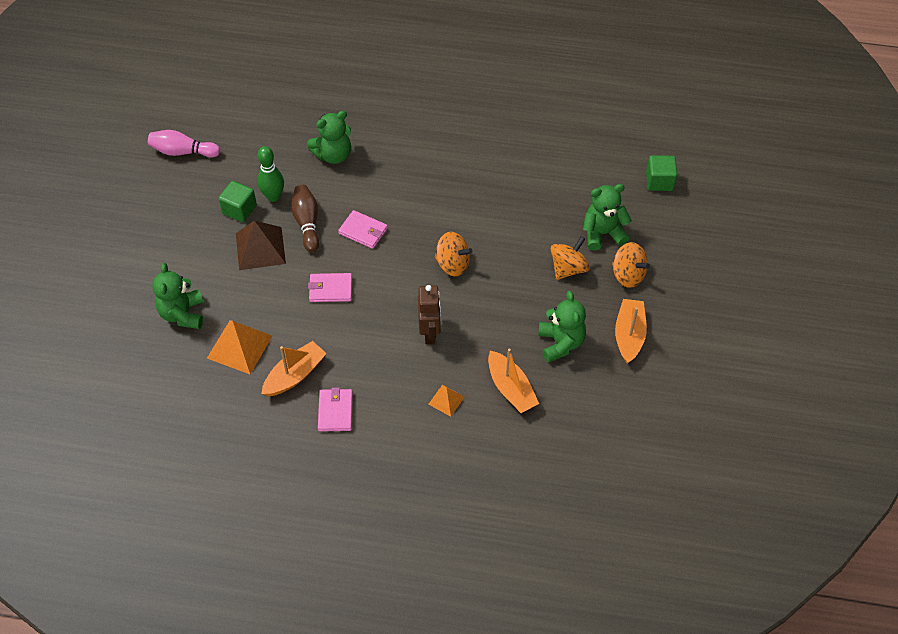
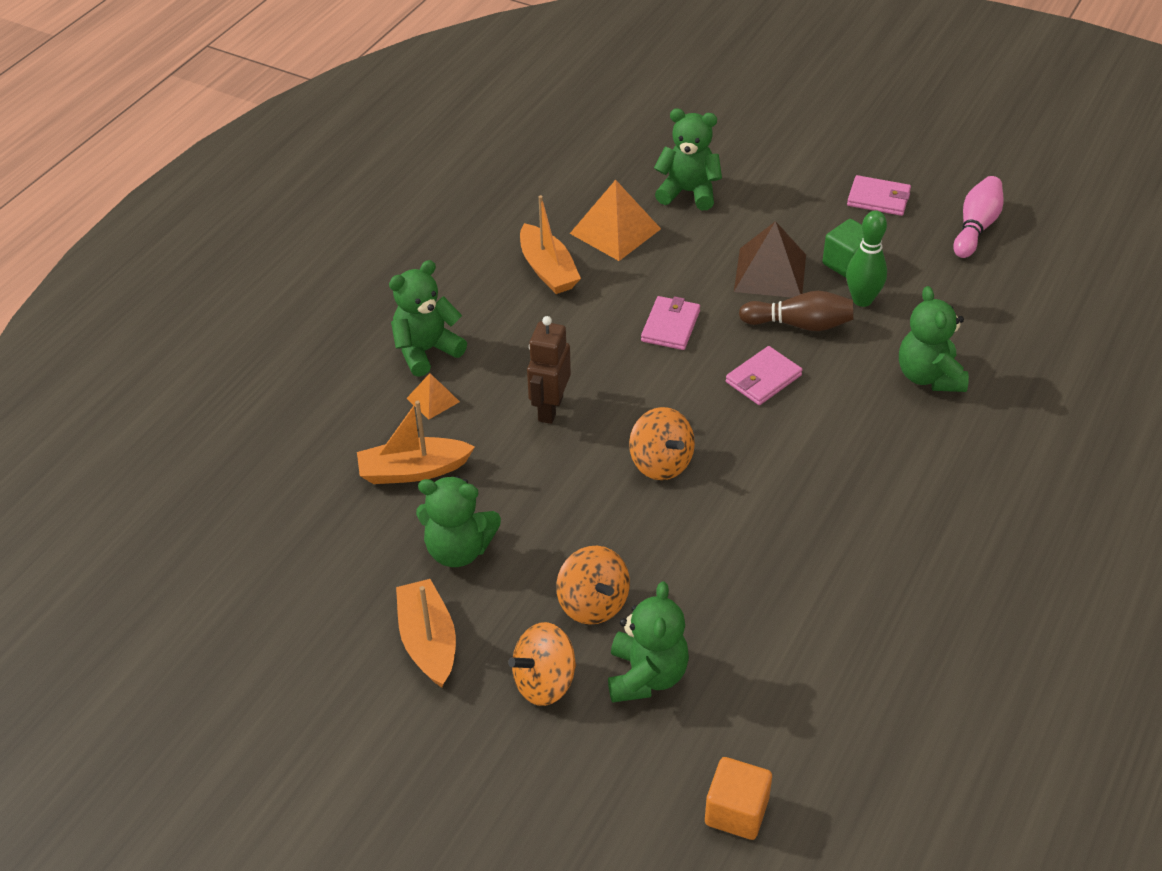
camera: 110 degrees right, 10 degrees down
pink wallet [318,387,353,431] -> pink wallet moved to [847,175,911,216]
brown robot [418,285,441,344] -> brown robot turned 90 degrees clockwise [527,316,571,424]
orange spinning top [435,232,473,276] -> orange spinning top turned 75 degrees counterclockwise [629,407,695,480]
orange boat [615,299,647,363] -> orange boat turned 135 degrees counterclockwise [396,579,456,688]
green cube [646,155,677,191] -> orange cube [705,757,772,840]
none -> green teddy bear [389,260,467,377]

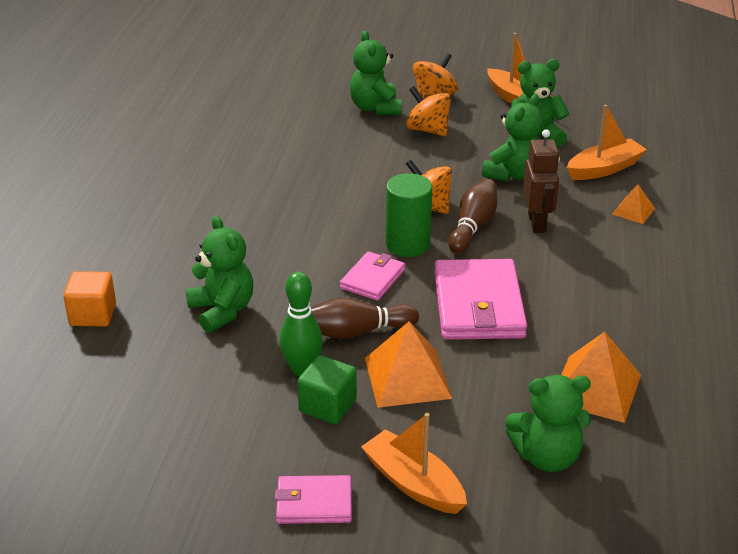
camera: 160 degrees right, 10 degrees down
green teddy bear [389,260,467,377] -> green teddy bear moved to [482,94,543,182]
orange boat [520,195,581,294] -> orange boat moved to [361,413,467,514]
pink wallet [641,296,700,350] -> pink wallet [434,259,527,340], size x1.81
orange cube [705,757,772,840] -> orange cube moved to [63,271,116,327]
brown pyramid [734,221,806,298] -> orange pyramid [365,321,452,408]
pink bowling pin [953,176,1004,258] -> none
none -> green cylinder [386,173,432,257]
none -> brown bowling pin [448,179,497,254]

